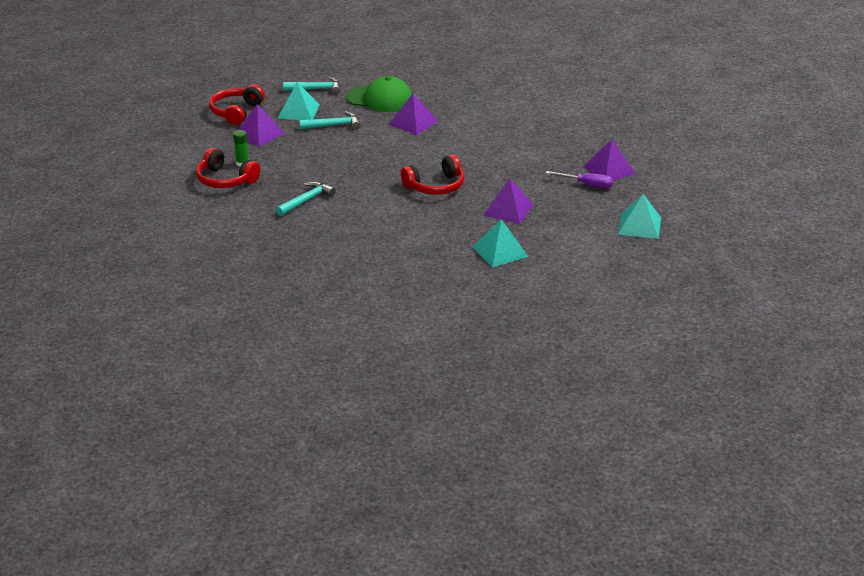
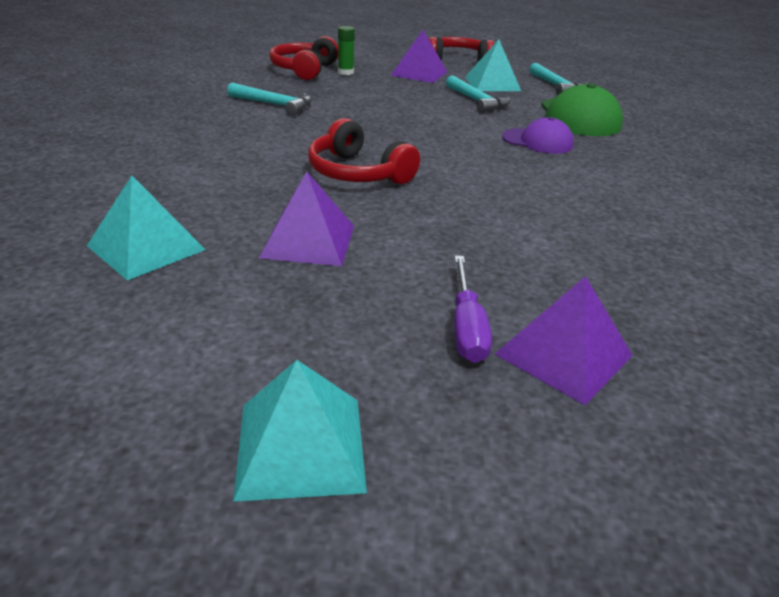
camera: 70 degrees right, 0 degrees up
purple pyramid [389,94,438,135] -> purple cap [502,117,574,154]

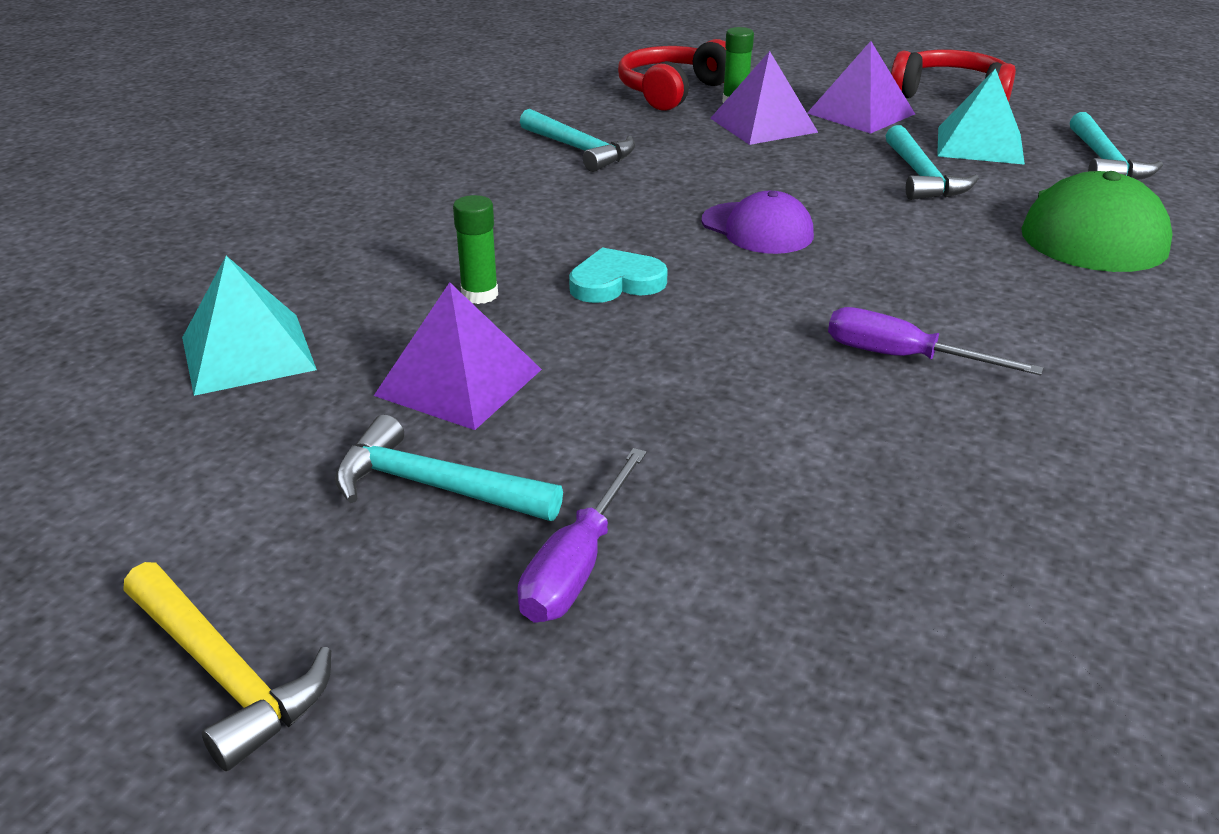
camera: 25 degrees right, 0 degrees up
turquoise pyramid [233,360,367,502] -> yellow hammer [123,562,331,771]
red headphones [308,118,420,184] -> turquoise heart [569,247,668,303]
purple pyramid [495,276,633,405] -> purple pyramid moved to [710,51,818,145]
purple cap [502,117,574,154] -> purple cap moved to [702,191,814,254]
none -> turquoise hammer [335,415,563,521]
none -> green glue stick [453,195,498,304]
none -> purple screwdriver [828,307,1043,375]

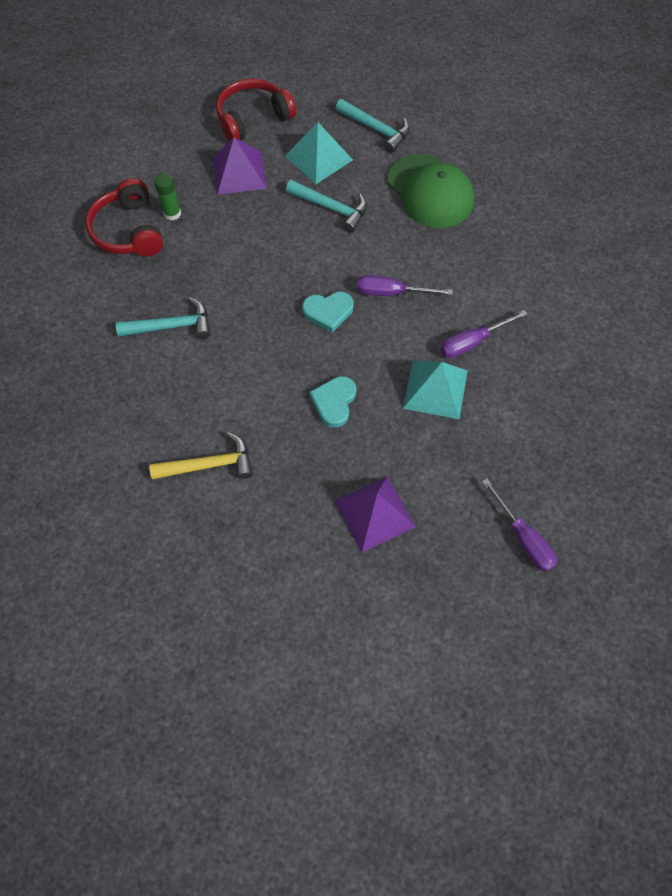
camera: 55 degrees left, 30 degrees up
yellow hammer [123,562,331,771] -> yellow hammer moved to [149,432,253,479]
turquoise pyramid [182,256,317,396] -> turquoise pyramid moved to [403,360,468,419]
turquoise hammer [335,415,563,521] -> none
green glue stick [453,195,498,304] -> none
purple cap [702,191,814,254] -> turquoise heart [302,292,354,333]
purple pyramid [710,51,818,145] -> none
none -> purple screwdriver [357,275,453,296]

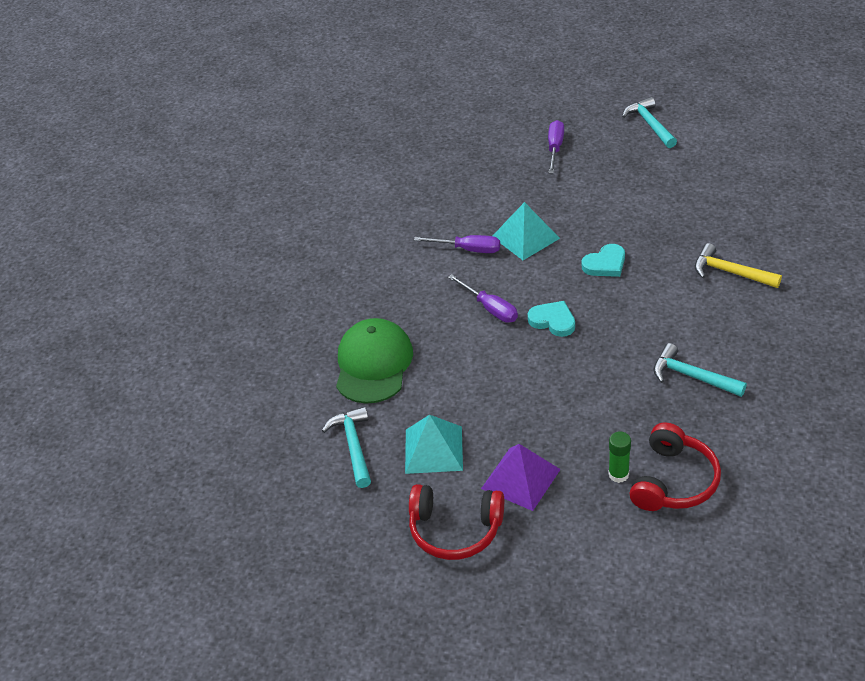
camera: 135 degrees left, 20 degrees down
turquoise hammer [286,180,367,233] -> turquoise hammer moved to [622,97,677,148]
purple pyramid [335,476,416,552] -> none

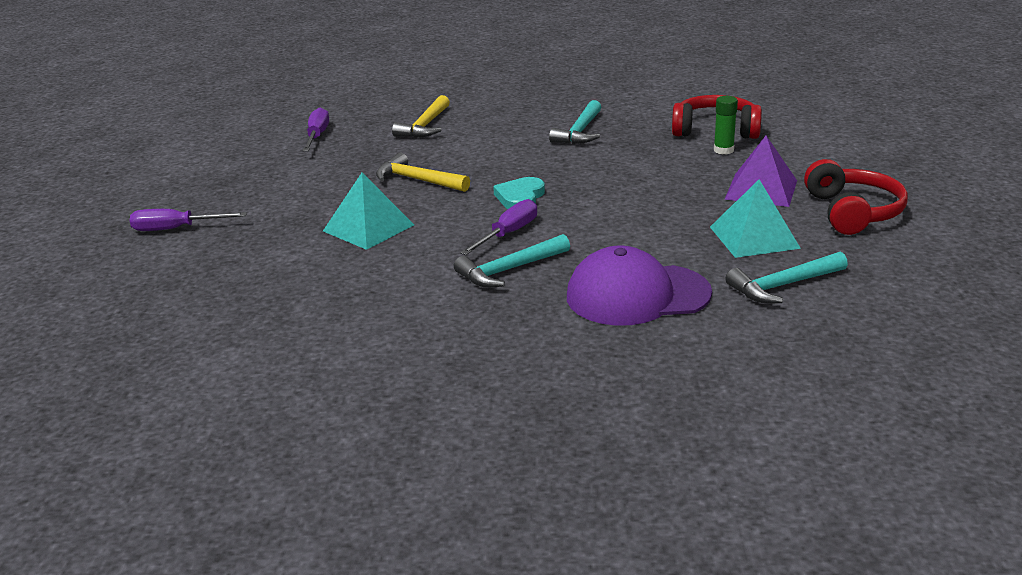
camera: 105 degrees left, 15 degrees down
green cap [336,318,413,404] -> purple cap [567,246,712,326]
purple screwdriver [414,235,500,253] -> purple screwdriver moved to [303,107,329,151]
turquoise heart [582,244,625,277] -> yellow hammer [376,153,470,192]
turquoise hammer [622,97,677,148] -> turquoise hammer moved to [454,234,570,288]

